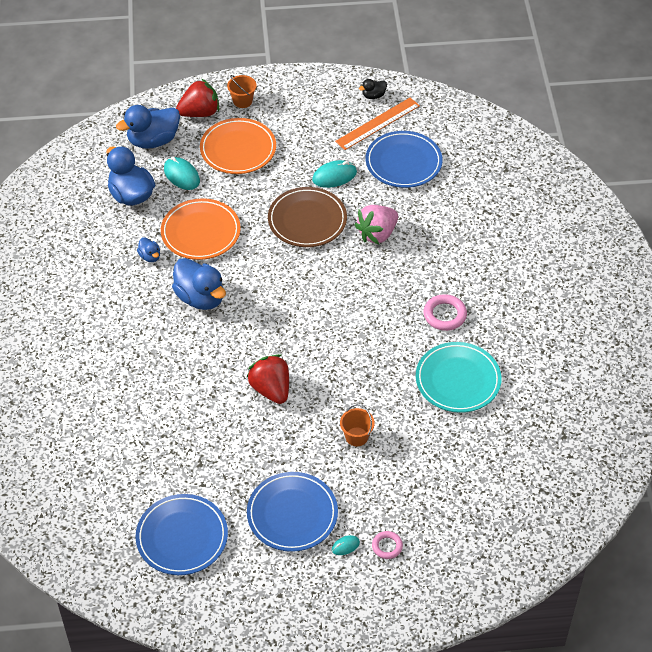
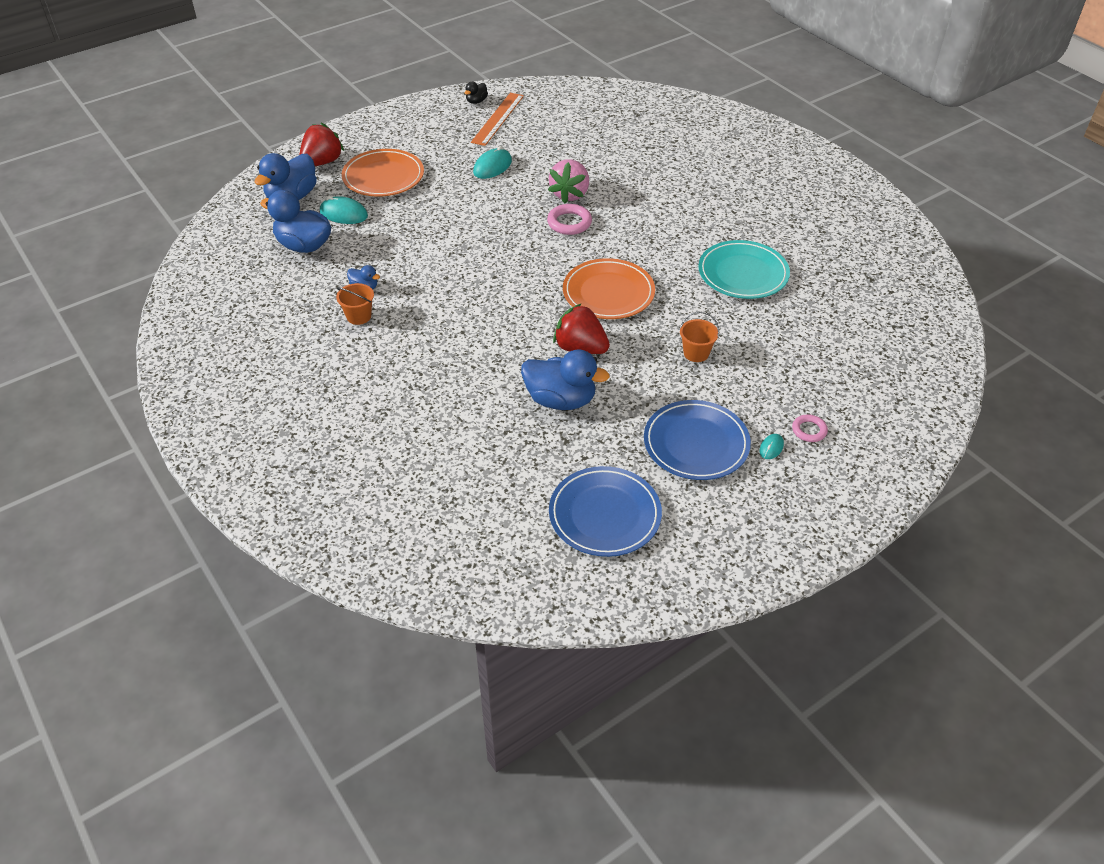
camera: 30 degrees left, 5 degrees down
orange plate [161,198,241,260] -> orange plate moved to [563,258,655,319]
blue duck [172,258,226,310] -> blue duck moved to [521,349,610,410]
orange bucket [227,75,257,108] -> orange bucket moved to [336,283,374,325]
brown plate [268,187,347,247] -> none
blue plate [366,131,443,188] -> none
pink ring [424,294,467,331] -> pink ring moved to [547,204,592,235]

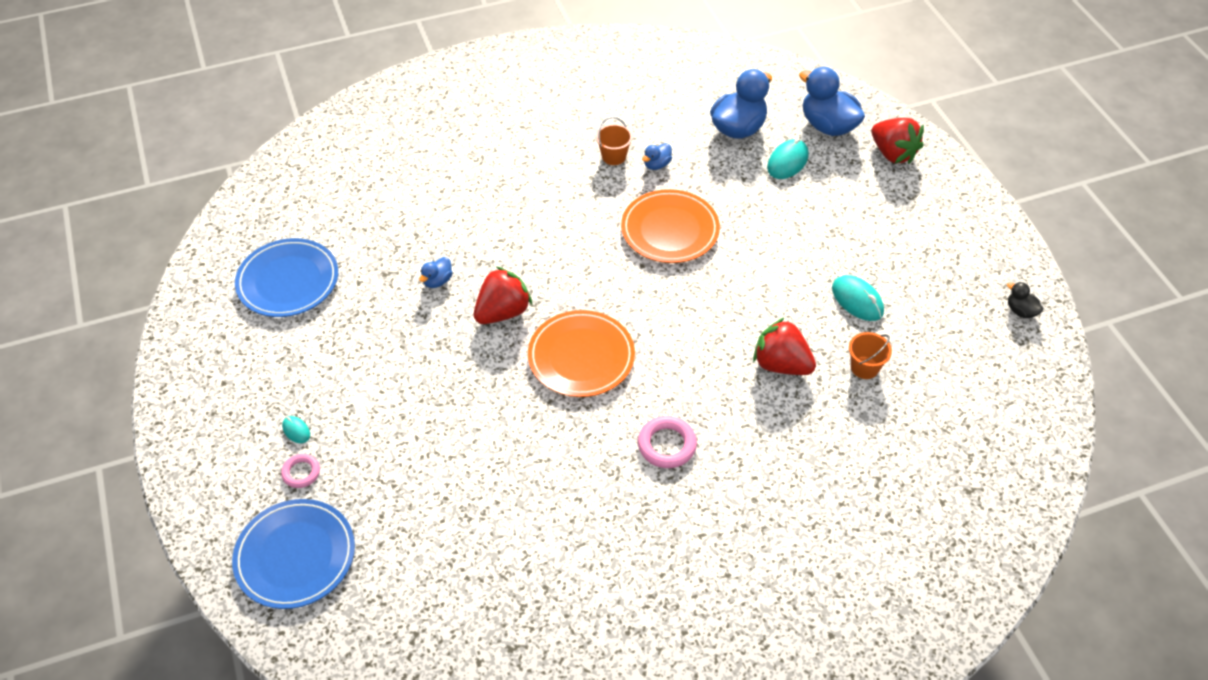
camera: 105 degrees right, 5 degrees up
orange plate [342,149,424,196] -> orange plate moved to [621,189,720,263]
orange ruler [471,93,524,146] -> none
blue duck [521,349,610,410] -> blue duck [419,257,453,288], size x0.48
pink ring [547,204,592,235] -> pink ring moved to [638,416,697,468]
pink strawberry [548,159,589,203] -> red strawberry [753,317,816,375]
blue plate [644,400,751,480] -> blue plate moved to [232,499,355,609]
orange bucket [680,311,719,362] -> orange bucket moved to [849,332,892,379]
turquoise plate [698,240,790,299] -> none

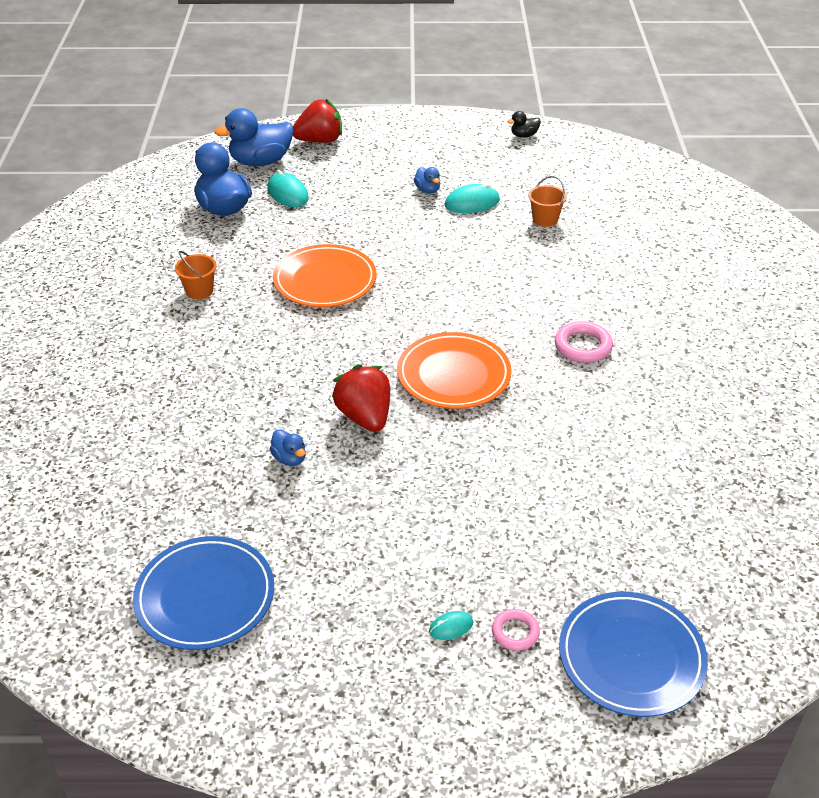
camera: 70 degrees left, 10 degrees down
blue duck [642,143,672,170] -> blue duck moved to [414,167,440,193]
red strawberry [753,317,816,375] -> none

